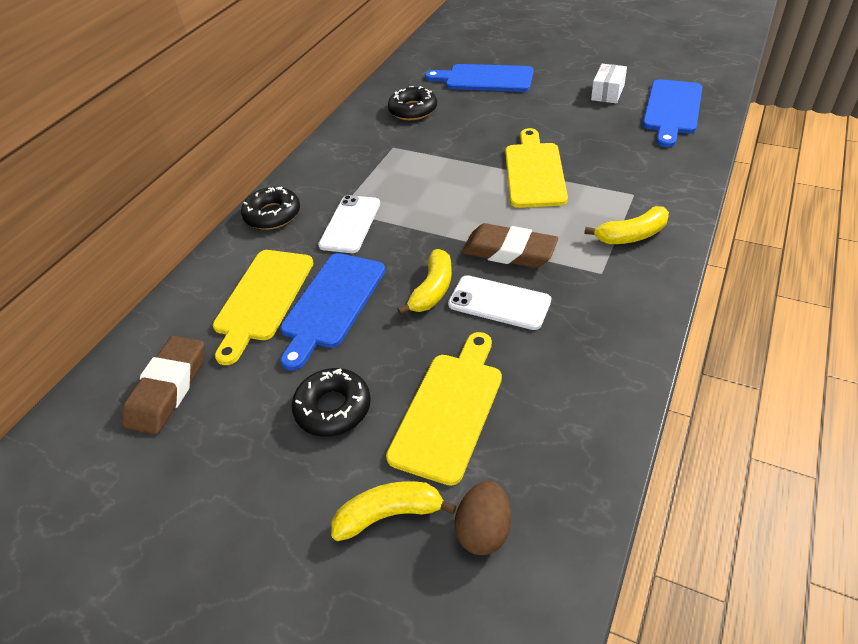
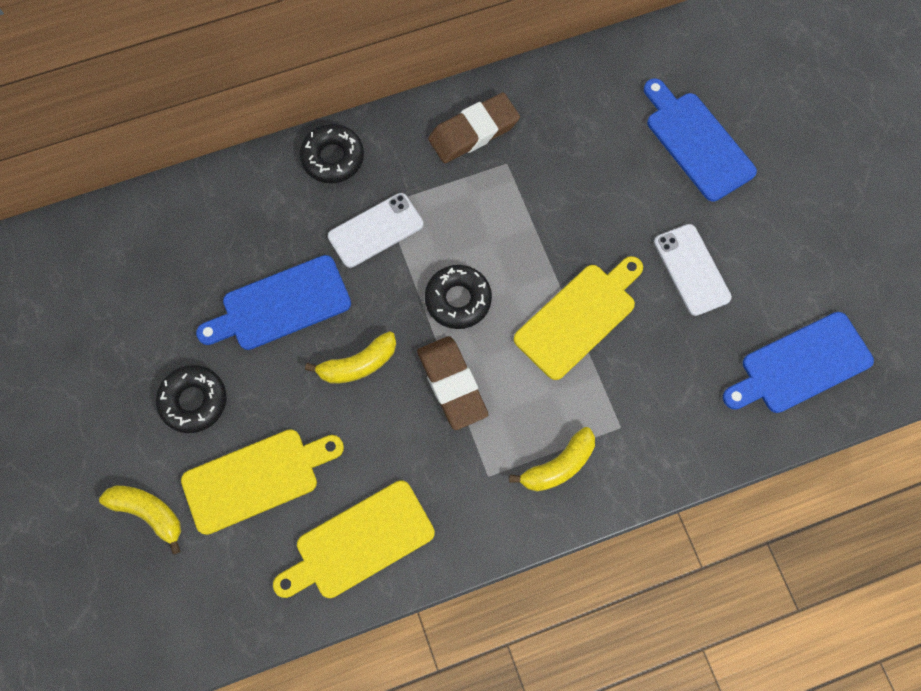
camera: 40 degrees right, 25 degrees up
brown eraser [122,336,205,435] -> brown eraser moved to [428,93,520,163]
yellow cutting board [213,250,313,365] -> yellow cutting board moved to [273,480,435,598]
black donut [388,86,437,120] -> black donut moved to [425,265,492,329]
white phone [448,275,551,330] -> white phone moved to [654,224,732,316]
brown egg [455,481,511,555] -> none
yellow banana [584,206,669,244] -> yellow banana turned 60 degrees counterclockwise [509,427,595,492]
white box [591,64,627,103] -> none

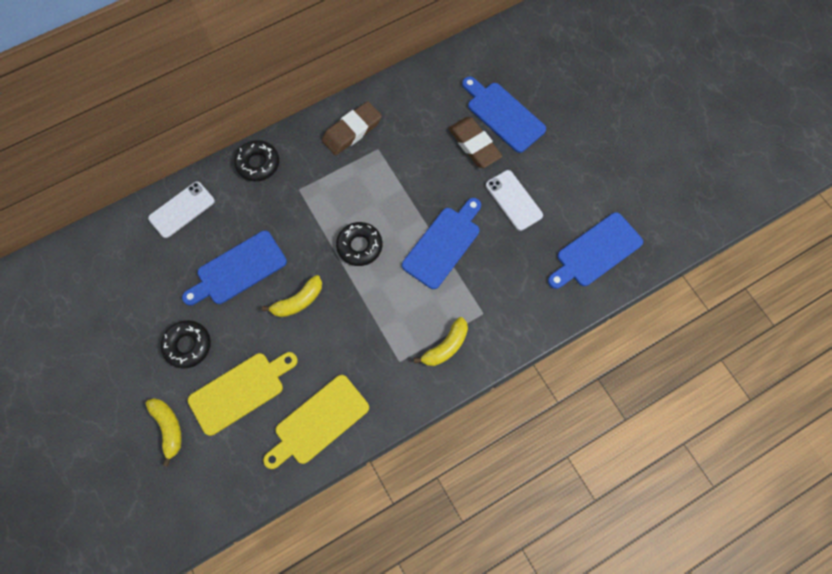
camera: 10 degrees left, 0 degrees up
yellow banana [99,486,181,554] -> yellow banana turned 45 degrees clockwise [145,398,182,467]
white phone [328,193,423,268] -> white phone moved to [148,181,215,238]
brown eraser [417,336,488,430] -> brown eraser moved to [448,117,502,168]
yellow cutting board [514,256,643,380] -> blue cutting board [402,198,481,289]

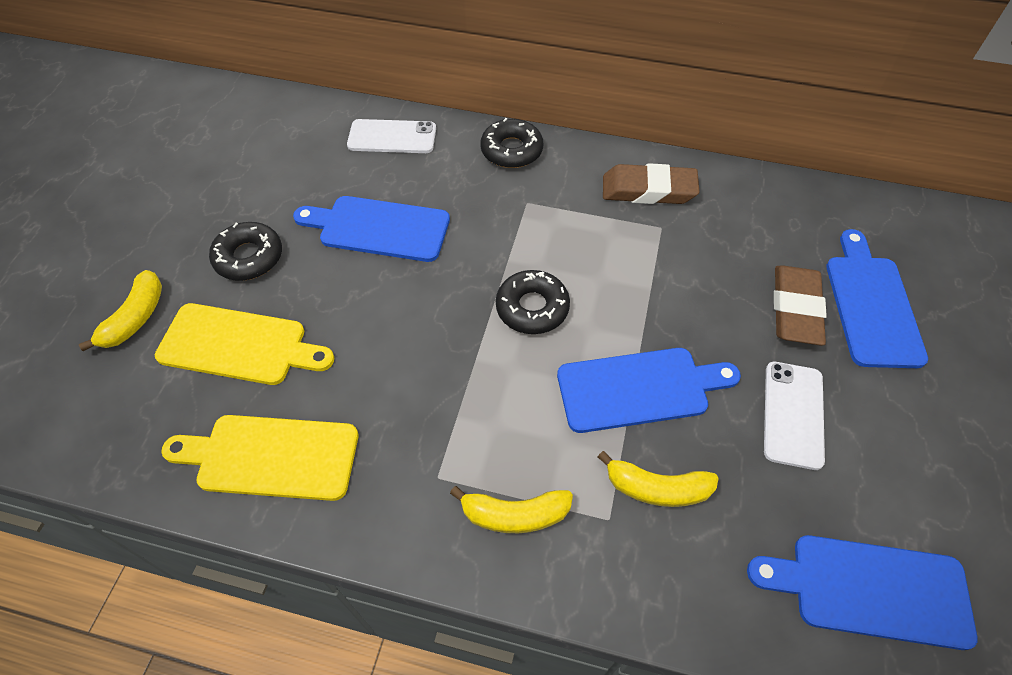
camera: 45 degrees right, 15 degrees down
yellow banana [262,275,322,317] -> yellow banana moved to [598,451,719,507]

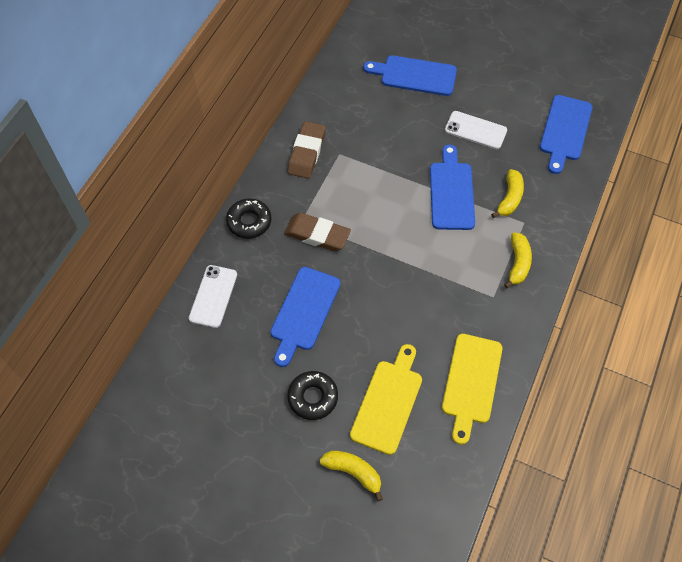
camera: 80 degrees left, 5 degrees up
black donut [496,270,570,334] -> none
brown eraser [774,265,827,346] -> brown eraser moved to [284,213,351,251]

